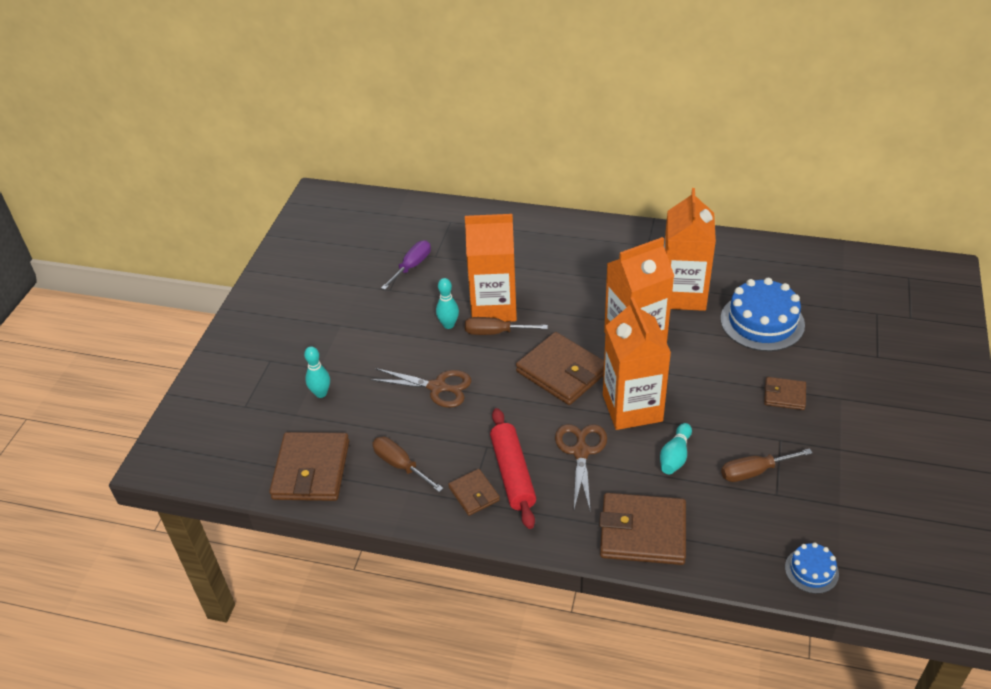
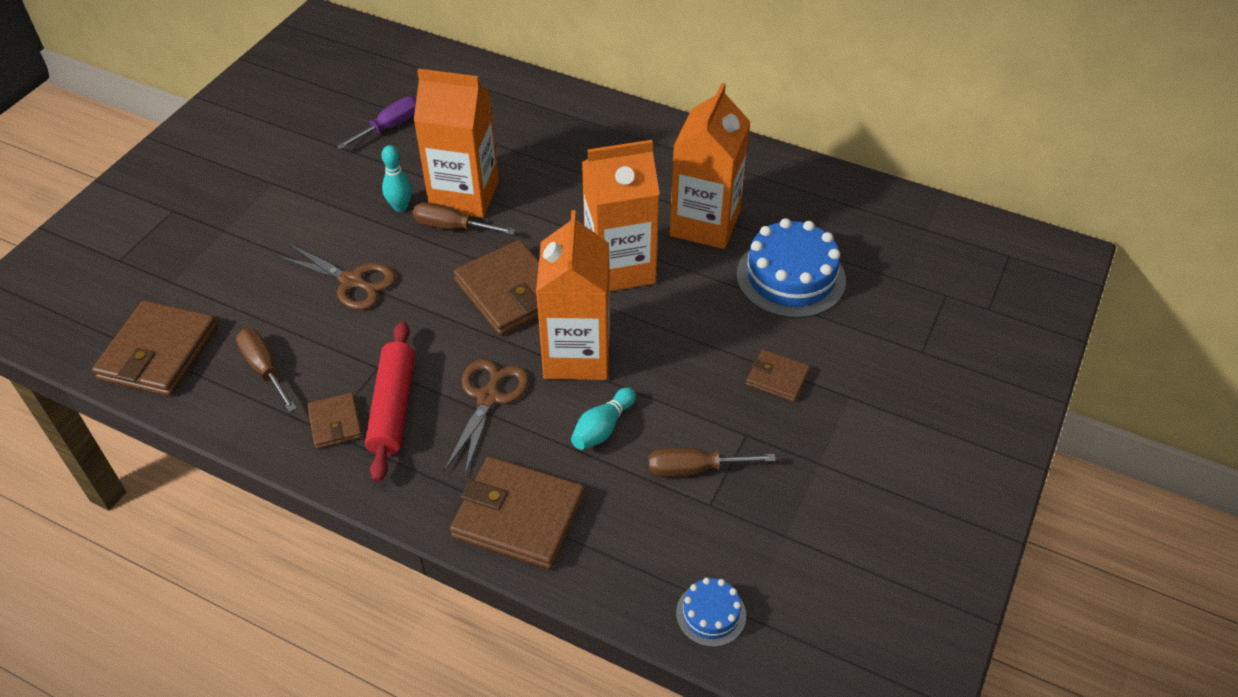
camera: 10 degrees right, 5 degrees up
turquoise bowling pin [304,346,330,398] -> none

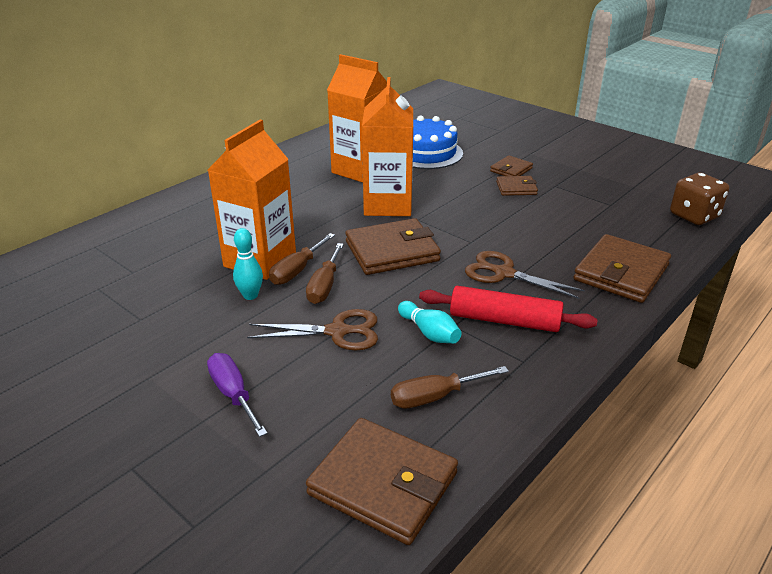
camera: 75 degrees left, 15 degrees down
brown scissors [277,243,396,310] -> brown scissors turned 45 degrees clockwise [247,309,378,350]
brown wallet [307,393,362,449] -> brown wallet moved to [496,176,538,196]
purple screwdriver [337,97,416,149] -> purple screwdriver moved to [207,353,268,437]
orange carton [536,210,610,380] -> none
turquoise bowling pin [571,388,636,450] -> turquoise bowling pin moved to [398,301,462,343]
brown screwdriver [649,448,776,477] -> brown screwdriver moved to [306,243,344,304]
blue cake [676,577,746,647] -> brown dice [670,173,729,225]

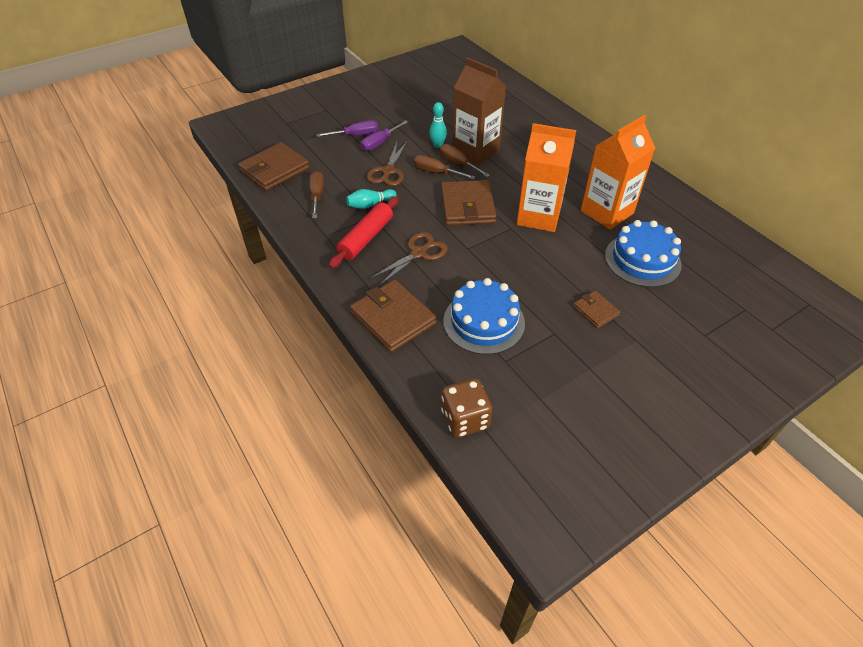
camera: 105 degrees right, 15 degrees up
orange carton [208,120,296,280] -> brown carton [452,57,506,165]
brown wallet [496,176,538,196] -> none
none -> purple screwdriver [360,120,408,151]
none -> blue cake [444,278,525,355]

